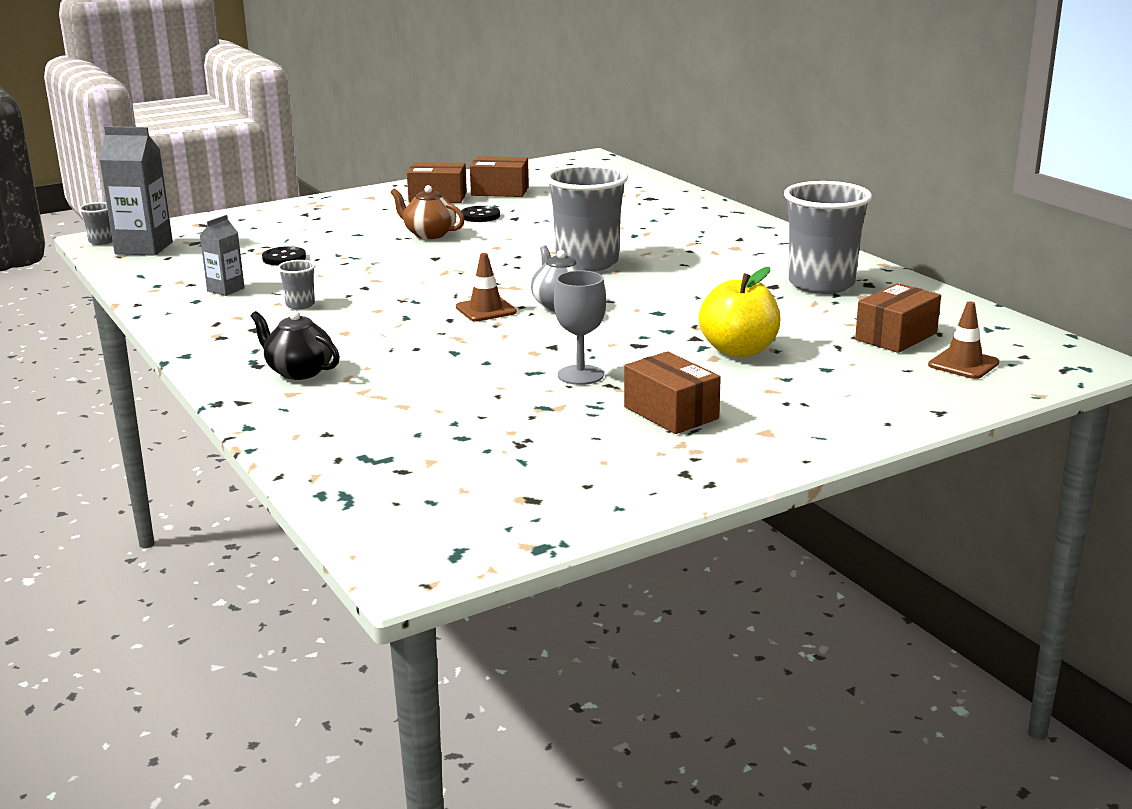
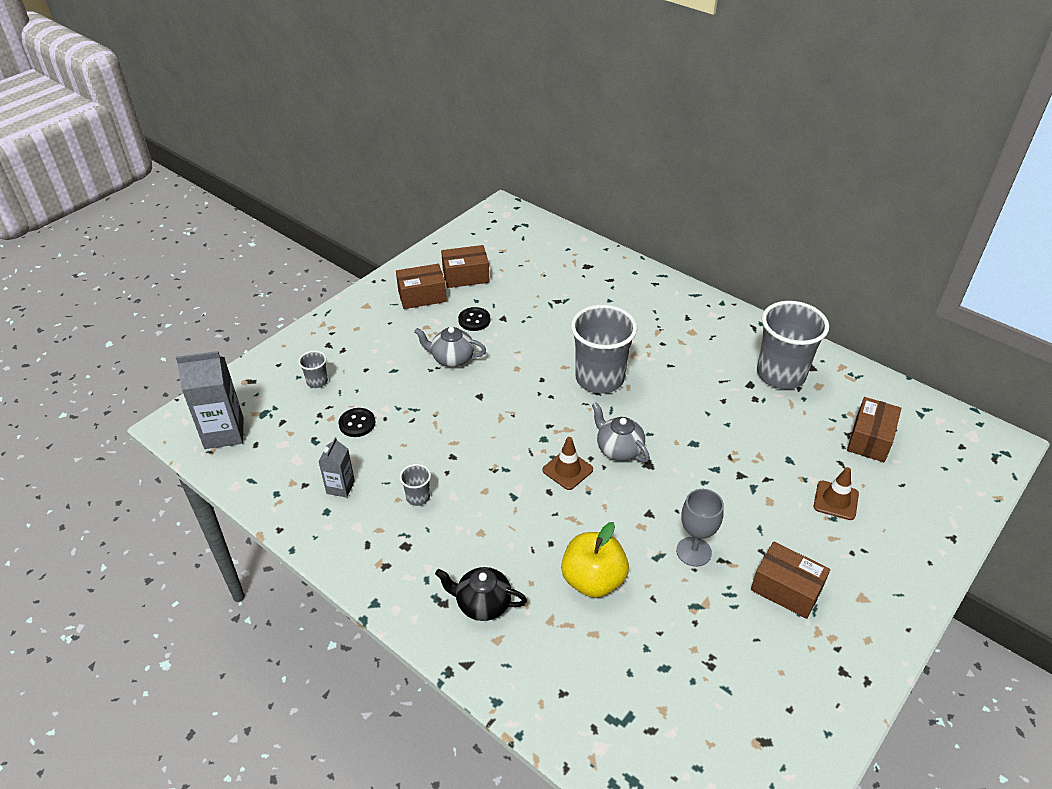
camera: 20 degrees left, 20 degrees up
grey cup [79,202,112,245] -> grey cup moved to [298,351,328,388]
brown teapot [390,185,465,239] -> grey teapot [414,327,486,367]
yellow apple [699,267,781,358] -> yellow apple moved to [561,522,629,598]
brown traffic cone [928,302,999,379] -> brown traffic cone moved to [814,467,859,520]

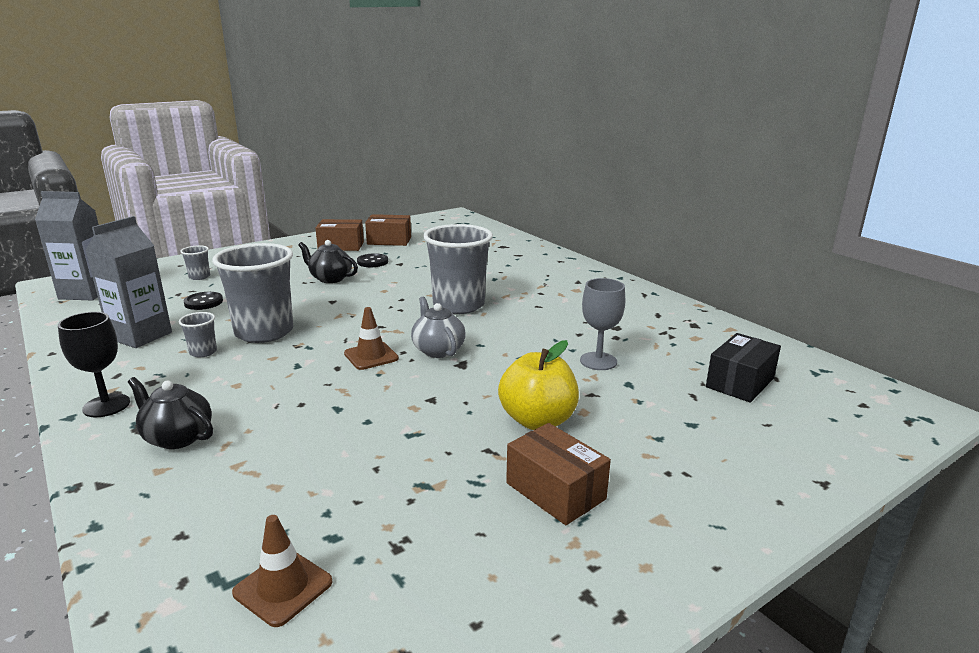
camera: 15 degrees right, 20 degrees down
grey carton [318,437,355,498] -> grey carton [86,216,172,348], size x1.79
grey teapot [414,327,486,367] -> black teapot [298,240,358,283]
yellow apple [561,522,629,598] -> yellow apple moved to [498,340,579,430]
grey goblet [676,489,724,567] -> grey goblet moved to [580,278,625,370]
grey cup [757,301,829,389] -> grey cup moved to [212,243,293,343]
brown traffic cone [814,467,859,520] -> brown traffic cone moved to [232,515,332,627]
brown box [847,397,901,462] -> black box [706,333,781,403]
none -> black goblet [58,312,130,417]

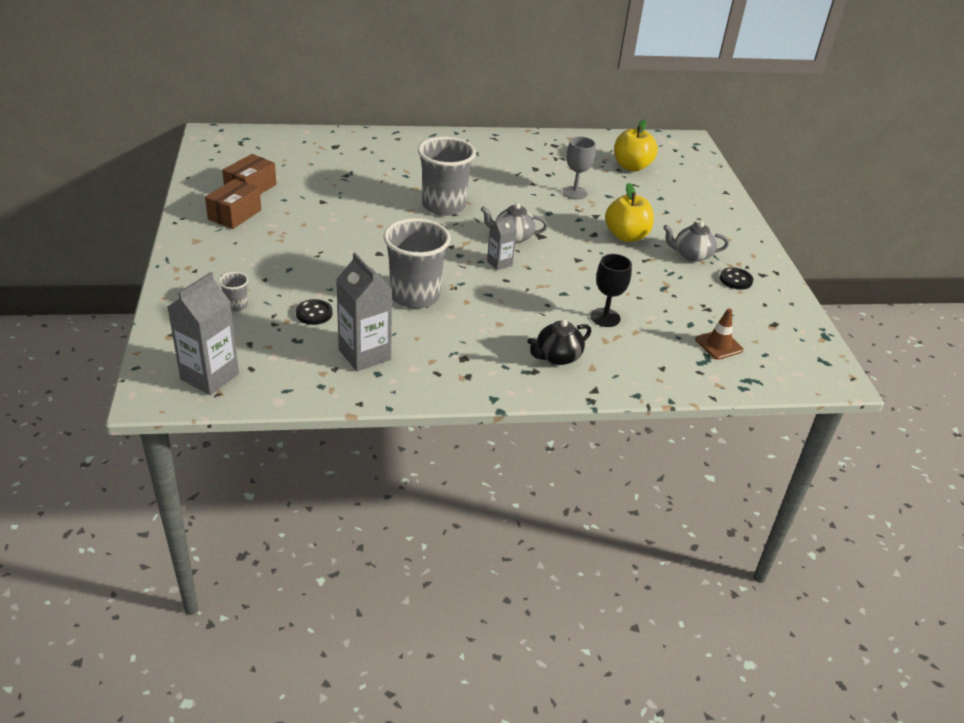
camera: 65 degrees left, 15 degrees up
black goblet [58,312,130,417] -> black goblet moved to [590,254,632,327]
grey cup [179,312,217,357] -> none
black teapot [298,240,358,283] -> none
brown traffic cone [344,307,399,370] -> grey carton [487,215,517,270]
black button [357,253,388,267] -> black button moved to [720,267,753,290]
brown box [506,423,611,525] -> grey teapot [663,222,729,262]
black box [706,333,781,403] -> yellow apple [614,120,658,171]

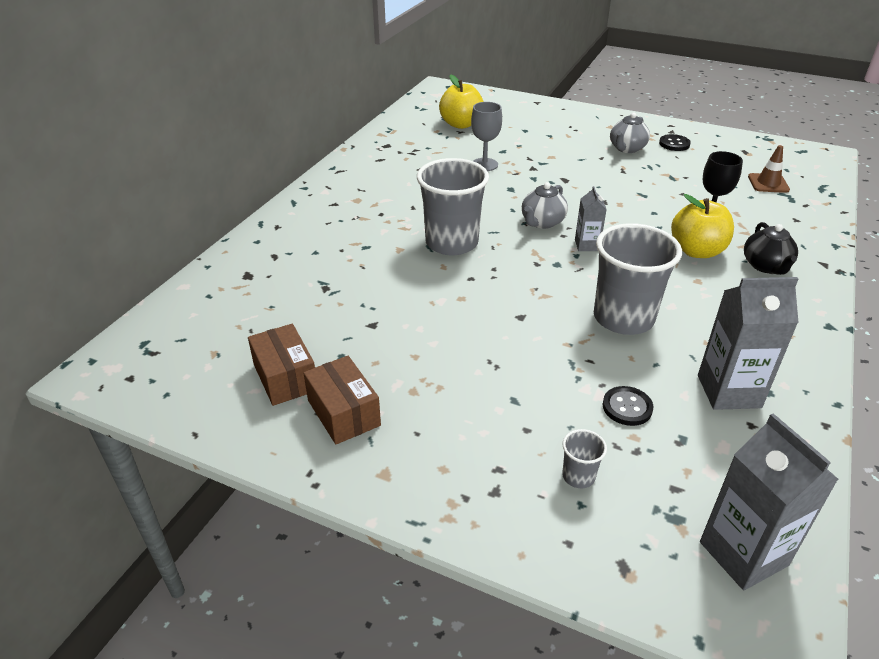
camera: 55 degrees left, 0 degrees up
yellow apple [605,183,654,242] -> yellow apple moved to [671,194,734,258]

